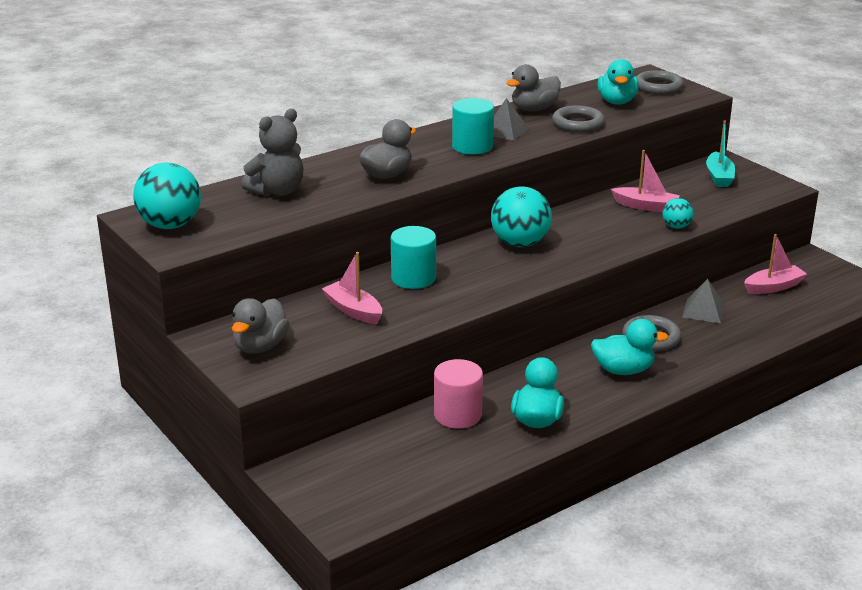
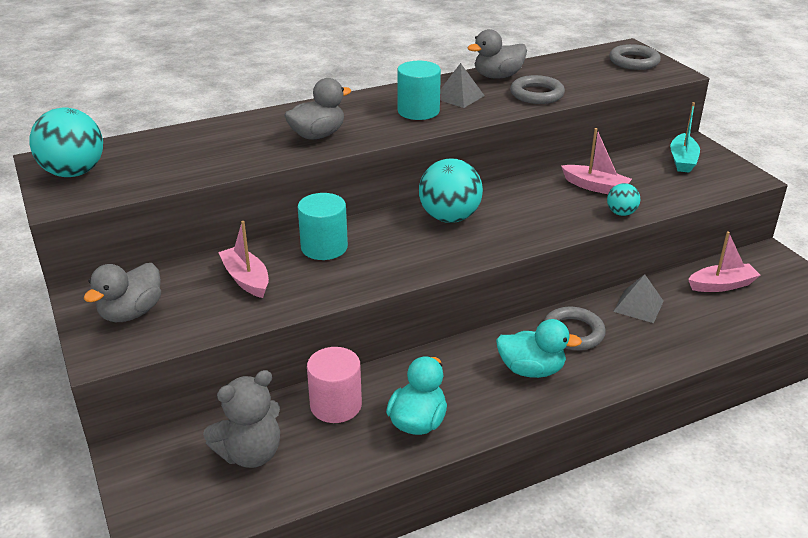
camera: 10 degrees right, 5 degrees up
grey teddy bear [242,109,304,197] -> grey teddy bear moved to [203,370,280,468]
turquoise duck [598,59,639,105] -> none

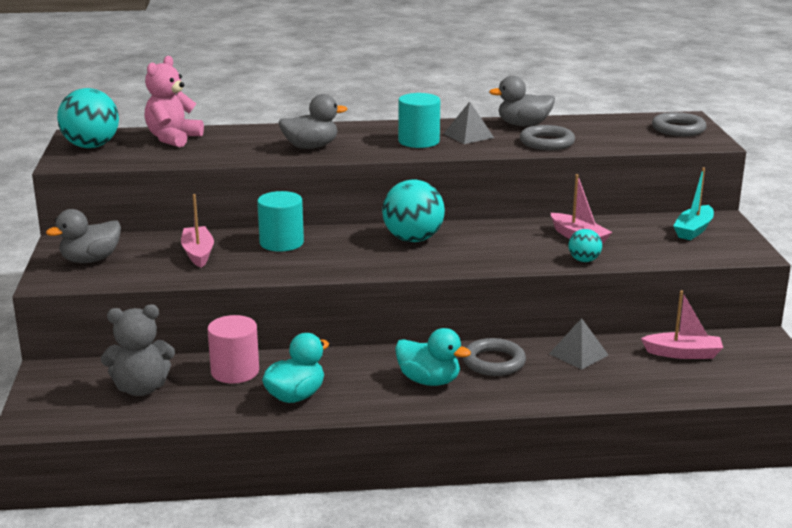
camera: 20 degrees right, 10 degrees down
none -> pink teddy bear [145,56,204,147]

